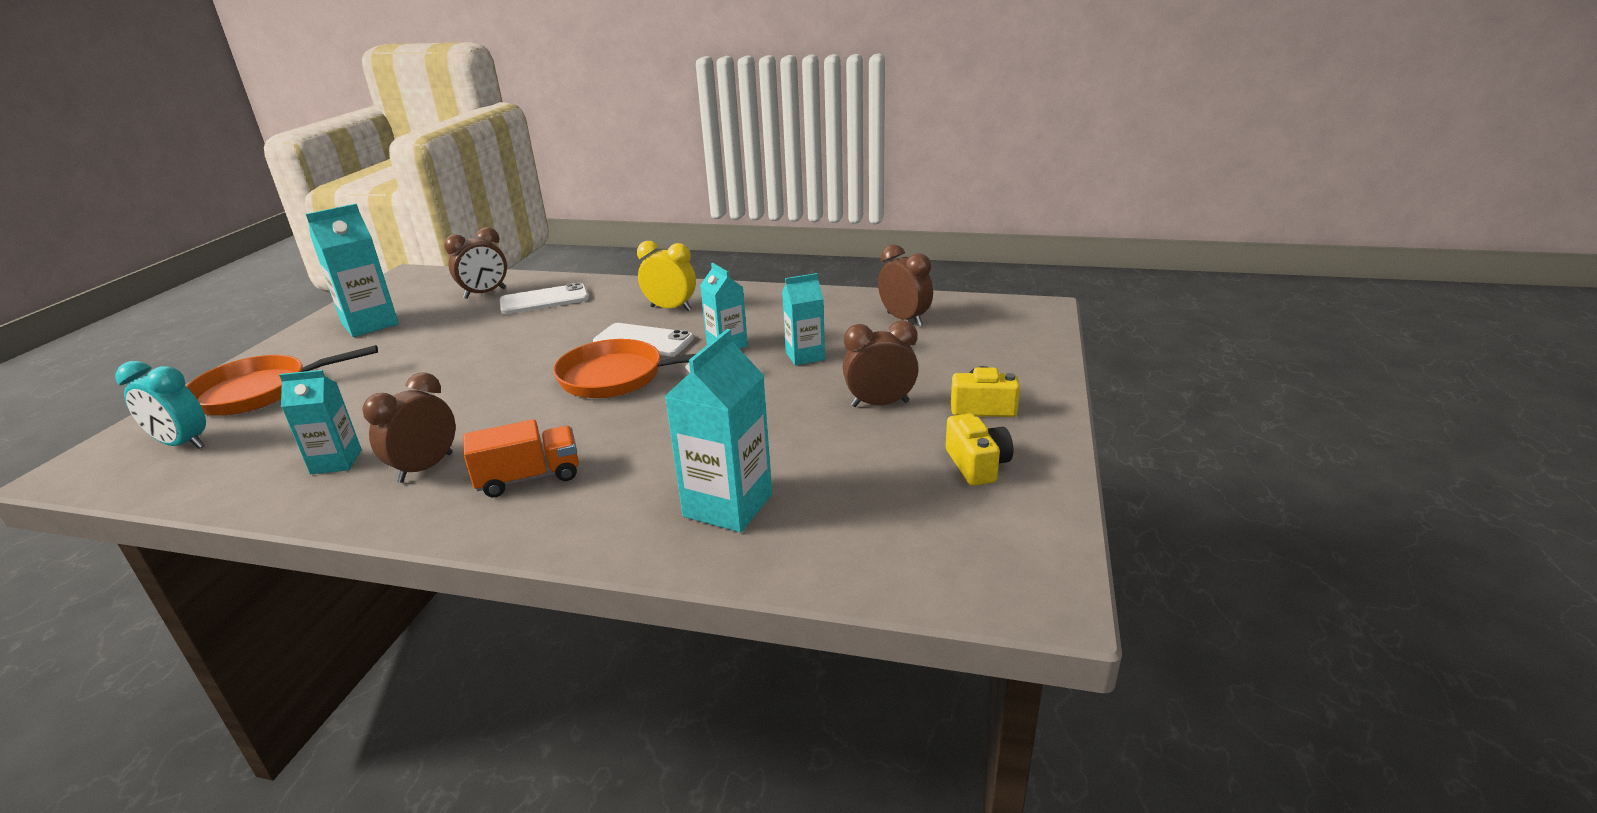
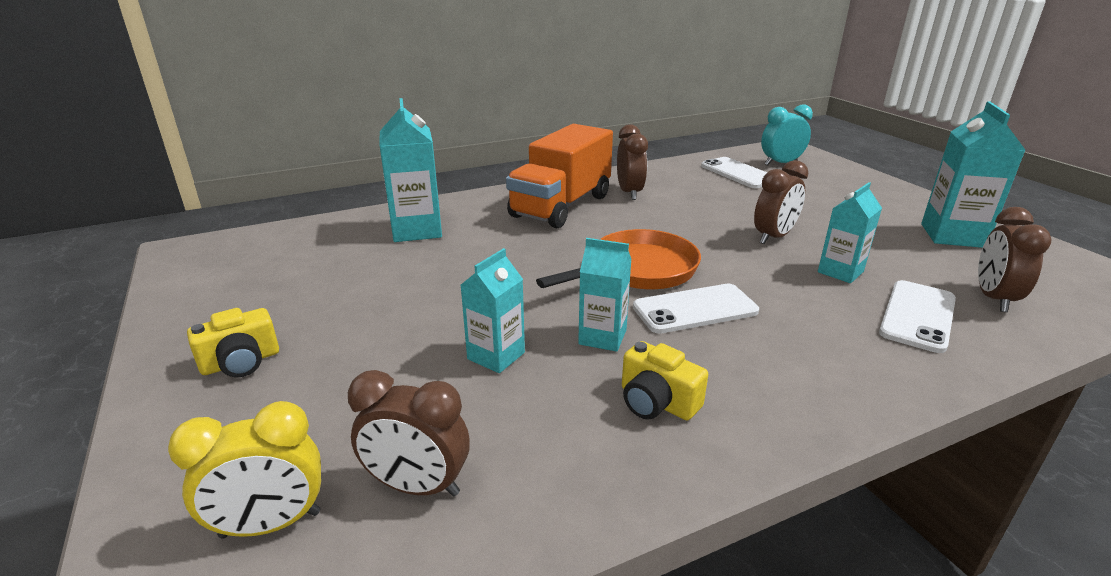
camera: 140 degrees right, 0 degrees up
orange pan [186,345,378,415] -> none
turquoise carton [279,370,362,474] -> turquoise carton moved to [818,182,882,283]
orange truck [463,419,579,498] -> orange truck [506,124,613,228], size x1.77
yellow clock [637,241,696,311] -> yellow clock moved to [168,401,321,538]
brown clock [843,321,919,407] -> brown clock moved to [754,160,808,244]
yellow camera [946,413,1013,486] -> yellow camera moved to [622,341,708,420]
none -> white phone [701,157,767,188]

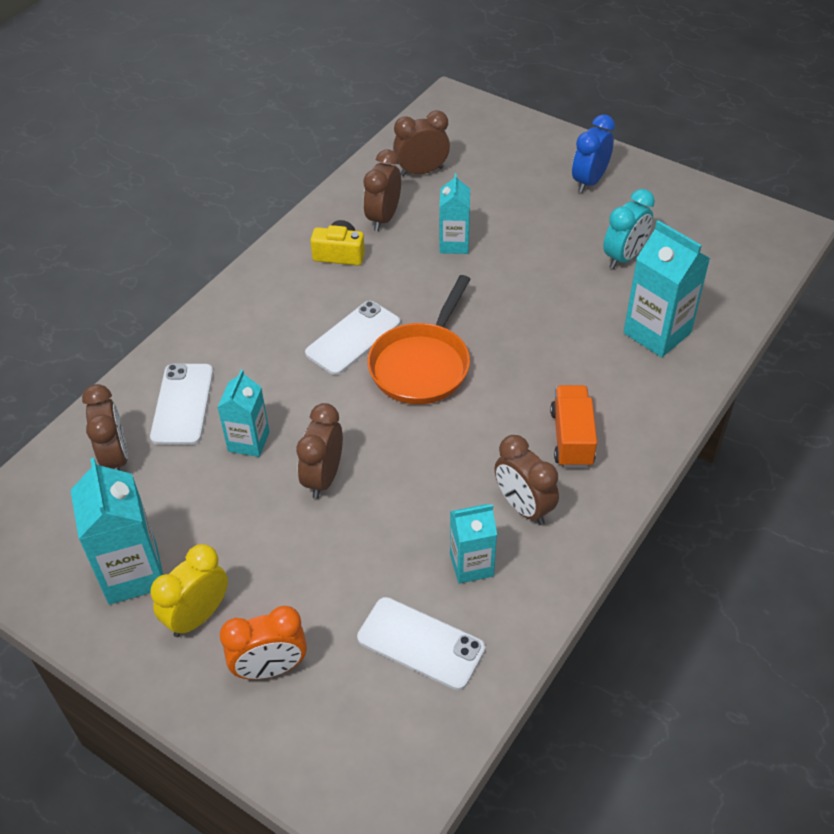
camera: 150 degrees right, 20 degrees up
yellow clock [168,401,321,538] -> yellow clock moved to [150,544,228,637]
yellow camera [187,308,279,377] -> blue clock [572,114,615,193]
orange truck [506,124,613,228] -> orange truck [550,385,597,468], size x0.57
turquoise carton [578,238,631,352] -> turquoise carton moved to [450,504,497,584]
turquoise clock [761,104,813,166] -> turquoise clock moved to [603,189,655,269]
none -> orange clock [220,606,307,680]
none -> brown clock [363,150,401,231]

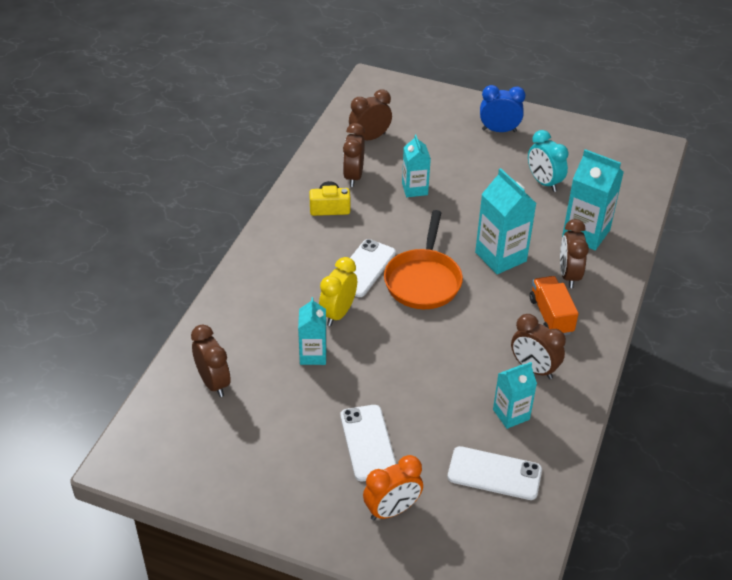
camera: 15 degrees left, 5 degrees down
turquoise carton [71,458,163,605] -> turquoise carton moved to [475,168,536,274]
white phone [150,364,213,445] -> white phone moved to [340,405,396,481]
yellow clock [150,544,228,637] -> yellow clock moved to [319,257,357,326]
brown clock [296,403,343,499] -> brown clock moved to [560,219,589,288]
blue clock [572,114,615,193] -> blue clock turned 75 degrees clockwise [480,85,526,132]
turquoise clock [603,189,655,269] -> turquoise clock turned 120 degrees clockwise [528,130,568,192]

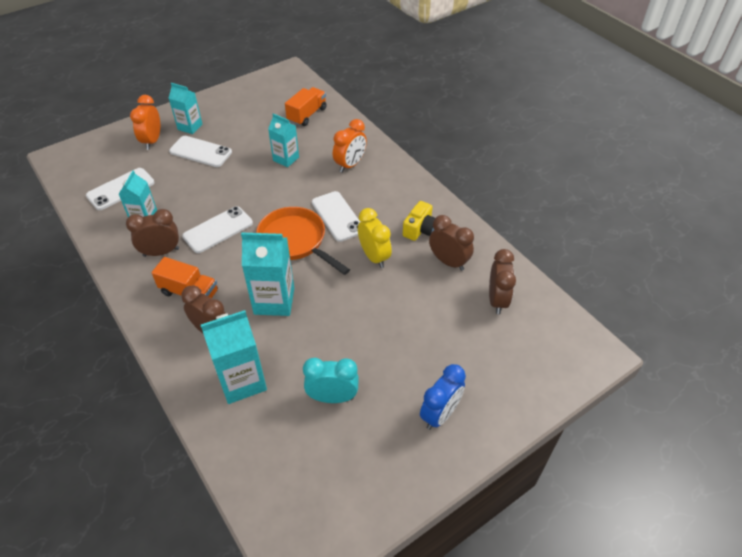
camera: 125 degrees right, 5 degrees up
brown clock [191,325,231,397] -> orange truck [285,87,327,126]
yellow clock [319,257,357,326] -> yellow clock moved to [358,208,392,268]
turquoise carton [402,134,431,197] -> turquoise carton moved to [169,83,202,134]
none -> white phone [182,206,253,253]
none -> orange clock [333,119,367,173]

